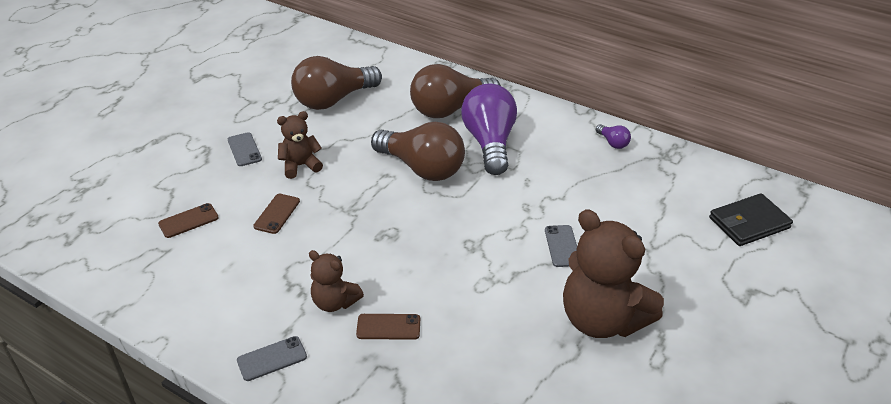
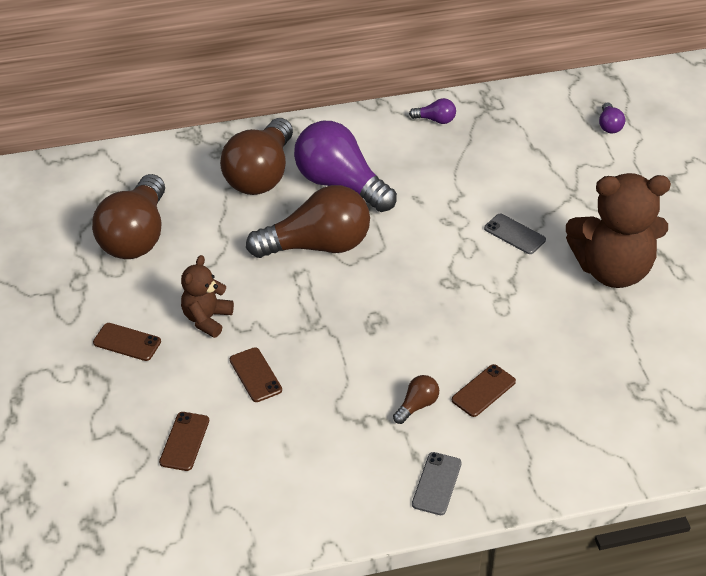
camera: 45 degrees left, 5 degrees up
grey phone [228,132,262,166] -> brown phone [93,323,161,361]
brown teddy bear [309,250,364,312] -> brown light bulb [393,375,439,424]
black wallet [709,193,793,246] -> purple light bulb [599,102,625,133]

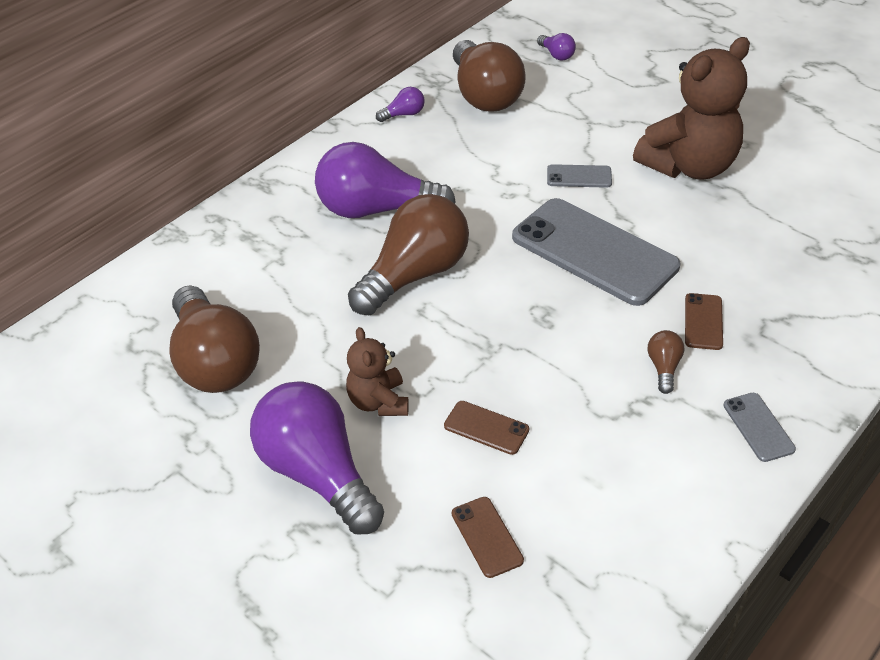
camera: 35 degrees left, 0 degrees up
brown phone [93,323,161,361] -> purple light bulb [250,381,384,534]
brown light bulb [220,118,293,195] -> brown light bulb moved to [453,40,526,112]
none -> grey phone [512,198,680,306]

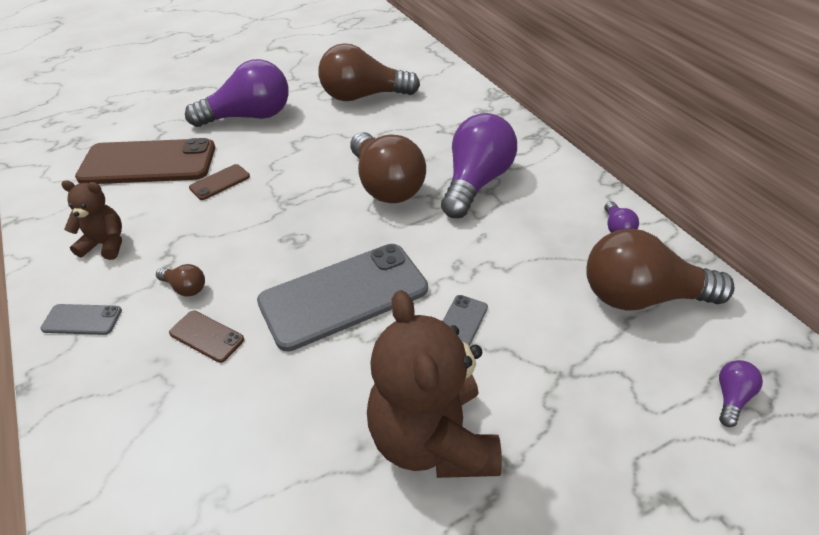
camera: 110 degrees right, 0 degrees up
brown teddy bear [346,327,409,416] -> brown teddy bear moved to [61,180,122,260]
brown phone [452,497,524,578] -> brown phone [75,138,215,184], size x2.32
purple light bulb [537,33,576,61] -> purple light bulb turned 135 degrees clockwise [719,360,763,427]

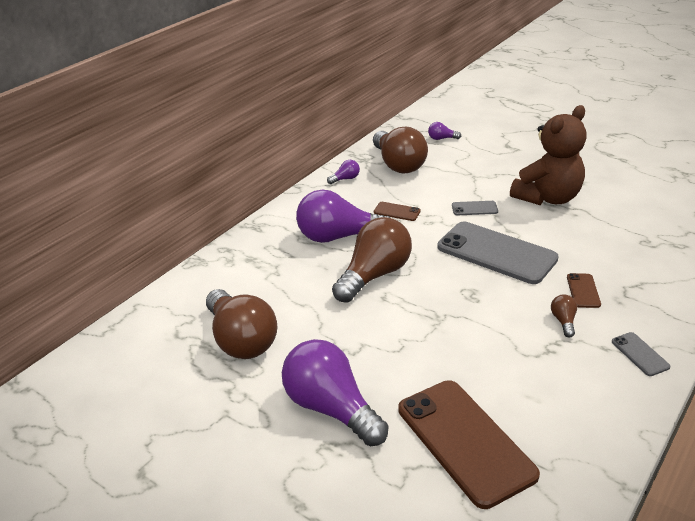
camera: 115 degrees left, 10 degrees down
brown teddy bear [61,180,122,260] -> none
brown phone [189,164,250,200] -> brown phone moved to [374,202,421,221]

